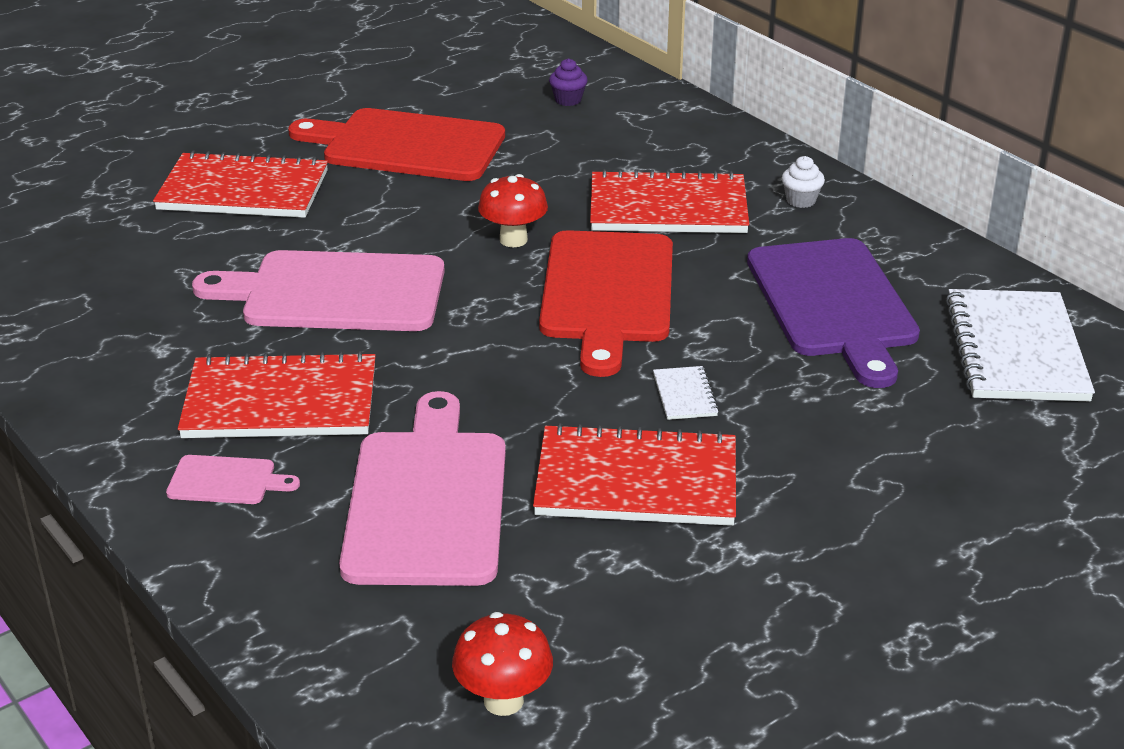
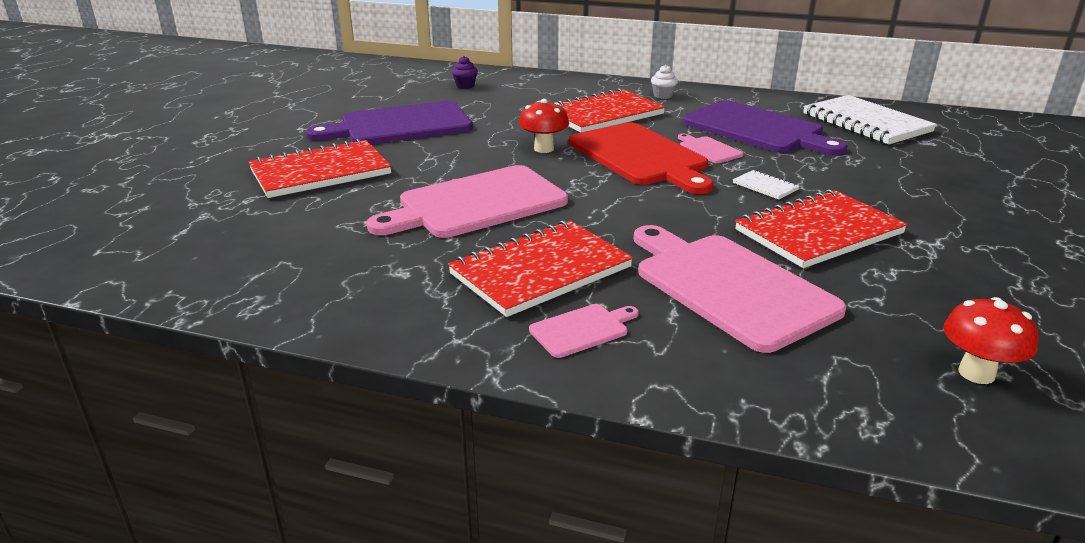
camera: 35 degrees left, 5 degrees down
red cutting board [288,108,505,181] -> purple cutting board [306,101,473,144]
none -> pink cutting board [678,134,744,163]

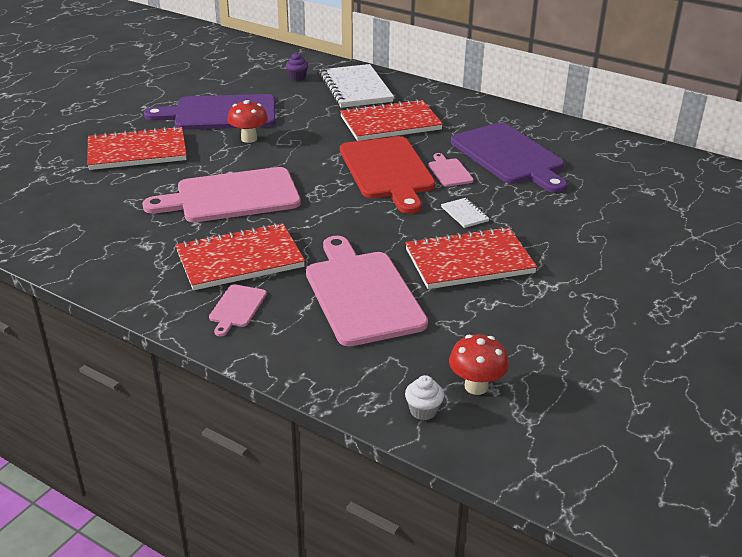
camera: 15 degrees right, 5 degrees up
red mushroom [519,99,569,153] -> red mushroom moved to [227,100,268,143]
pink cutting board [529,304,639,358] -> pink cutting board turned 120 degrees clockwise [209,284,267,336]
white cupcake [651,65,678,99] -> white cupcake moved to [405,375,444,420]
white notebook [803,95,937,144] -> white notebook moved to [319,64,394,108]

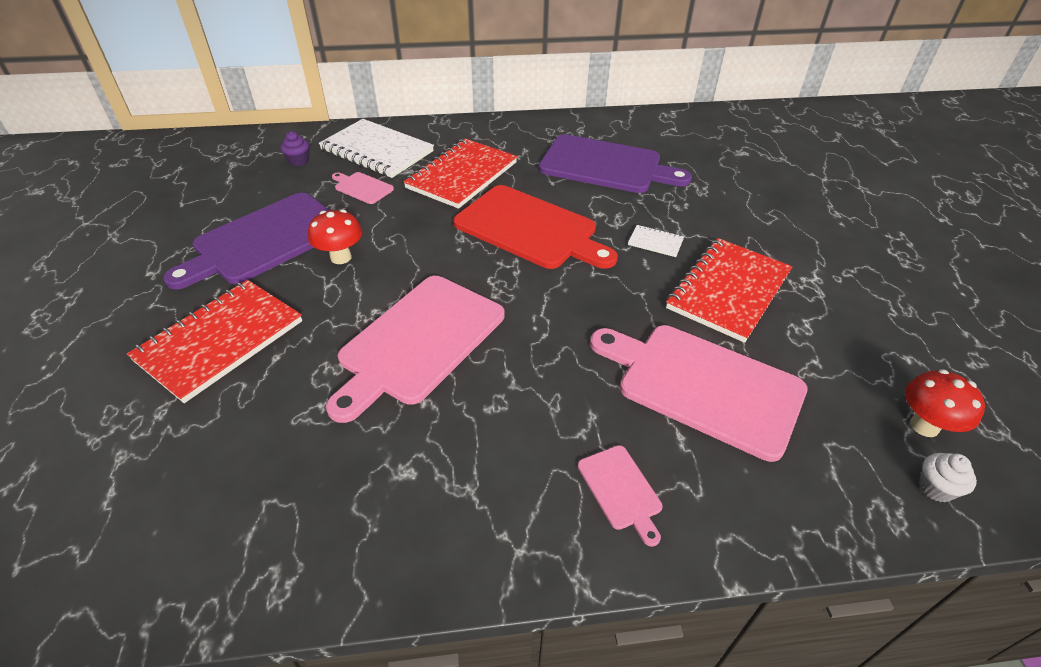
camera: 40 degrees left, 10 degrees up
red notebook [176,223,305,290] -> none
pink cutting board [428,153,474,187] -> pink cutting board moved to [332,172,394,204]

